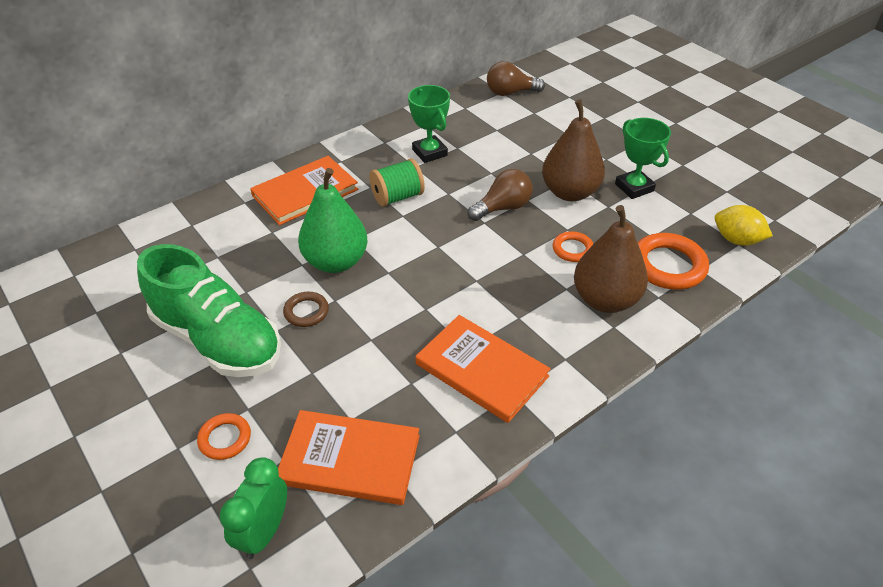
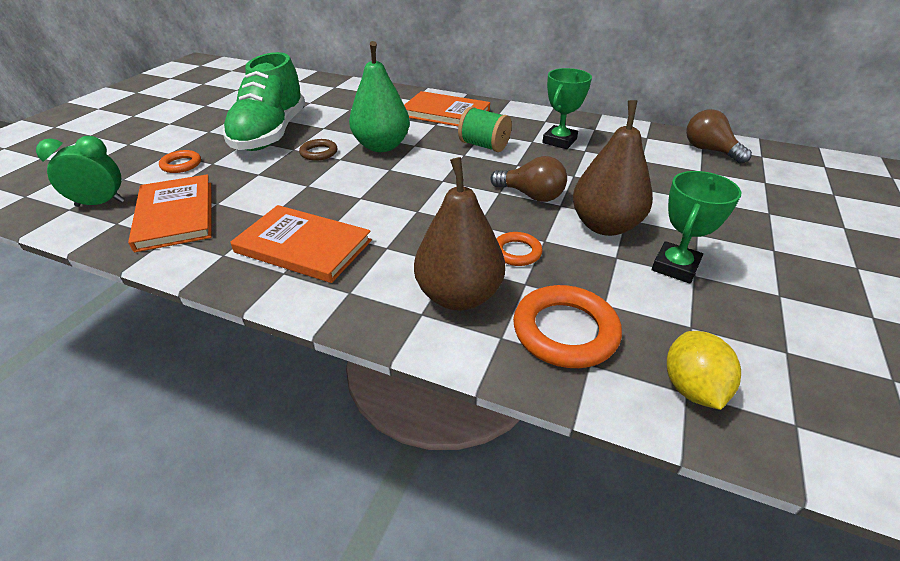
camera: 60 degrees right, 5 degrees down
orange book [416,315,551,423] -> orange book turned 75 degrees counterclockwise [230,205,372,283]

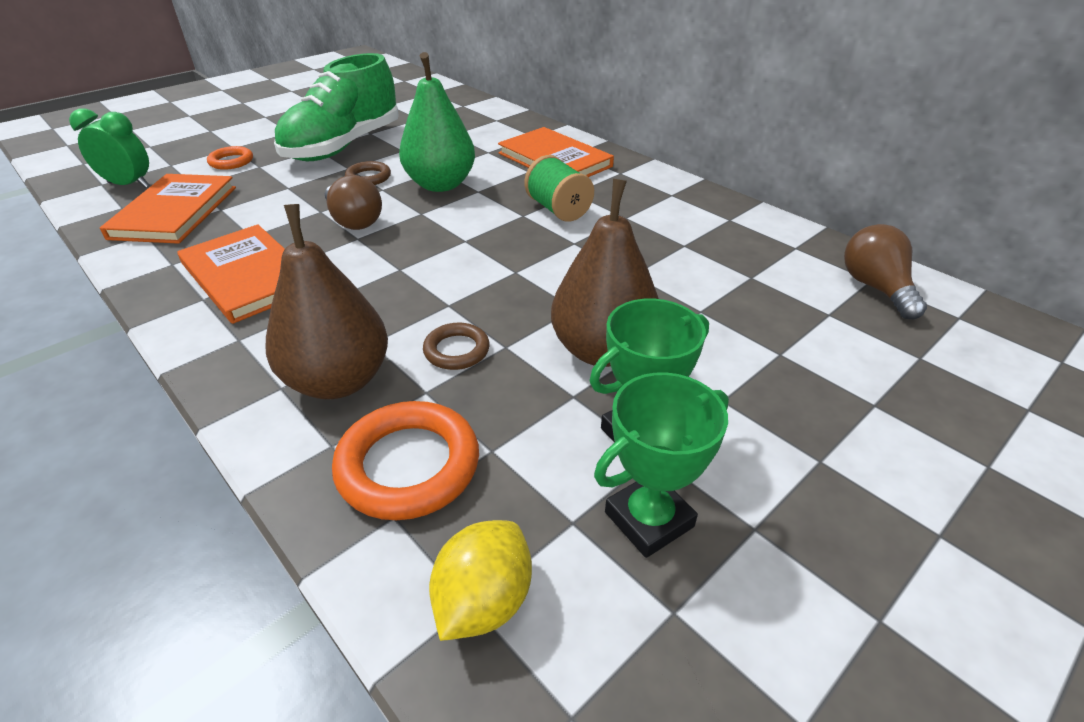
camera: 25 degrees right, 0 degrees up
brown light bulb [490,156,567,202] -> brown light bulb moved to [325,175,382,230]
orange ring [496,232,542,266] -> brown ring [423,323,490,370]
green trophy [542,68,592,149] -> green trophy moved to [594,372,729,558]

